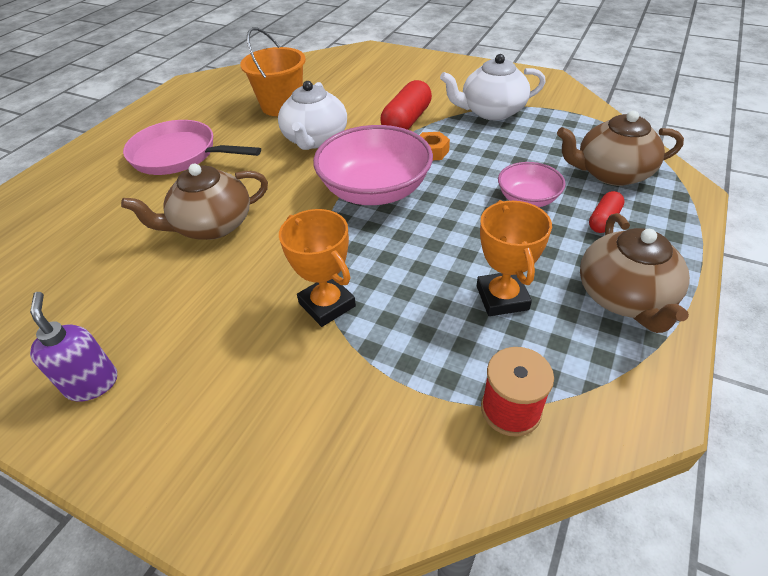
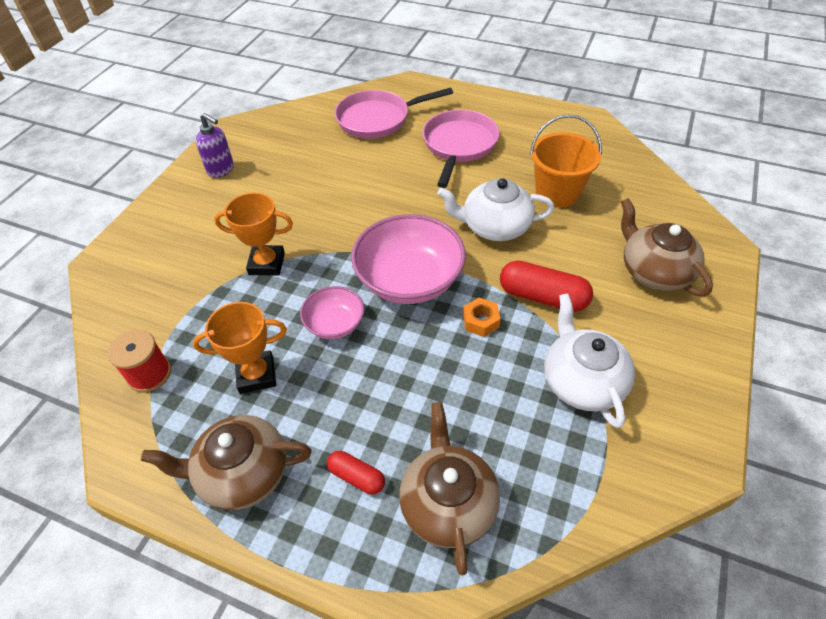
camera: 85 degrees right, 5 degrees up
purple soap dispenser [30,292,117,402] -> purple soap dispenser turned 60 degrees clockwise [196,113,234,178]
brown teapot [121,163,268,240] -> brown teapot moved to [621,198,713,296]
orange trophy [279,209,356,327] -> orange trophy turned 45 degrees clockwise [214,193,293,276]
pink bowl [498,162,566,207] -> pink bowl moved to [300,286,364,339]
none -> pink pan [335,88,453,139]

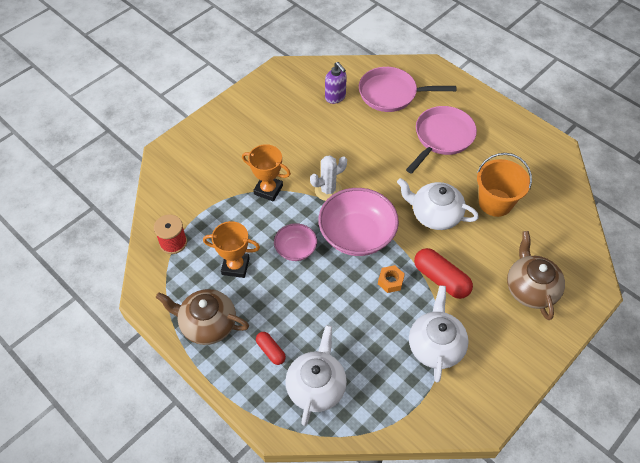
camera: 20 degrees right, 5 degrees up
purple soap dispenser [196,113,234,178] -> purple soap dispenser moved to [325,62,347,104]
brown teapot [399,402,500,575] -> white teapot [285,325,347,426]
none -> white cactus [310,155,347,201]

